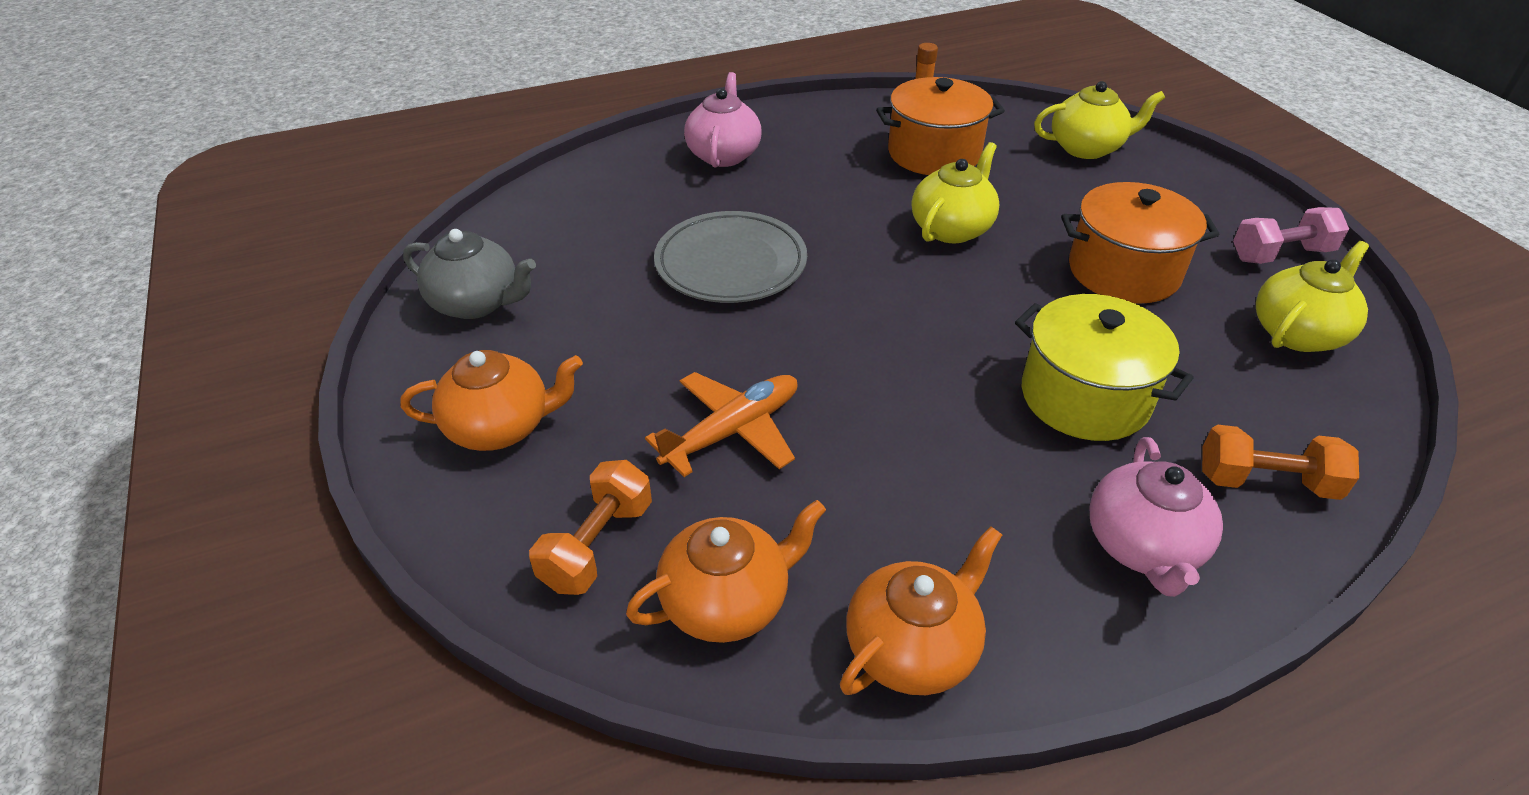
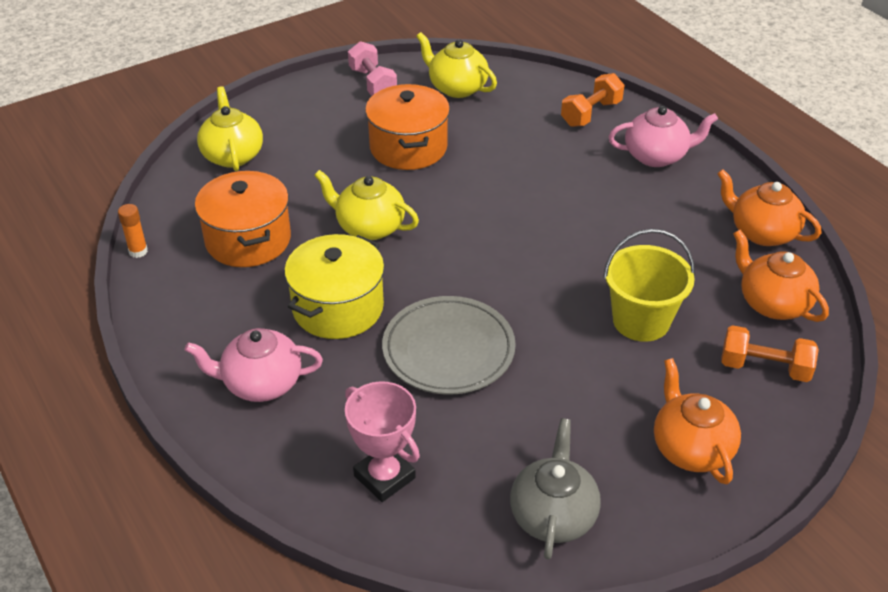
camera: 100 degrees left, 0 degrees up
orange plane [645,372,797,477] -> yellow bucket [603,229,695,342]
yellow pot [1015,294,1194,441] -> yellow pot moved to [284,234,384,339]
orange dumbbell [1202,425,1359,500] -> orange dumbbell turned 45 degrees clockwise [561,73,624,127]
none -> pink trophy [345,381,420,502]

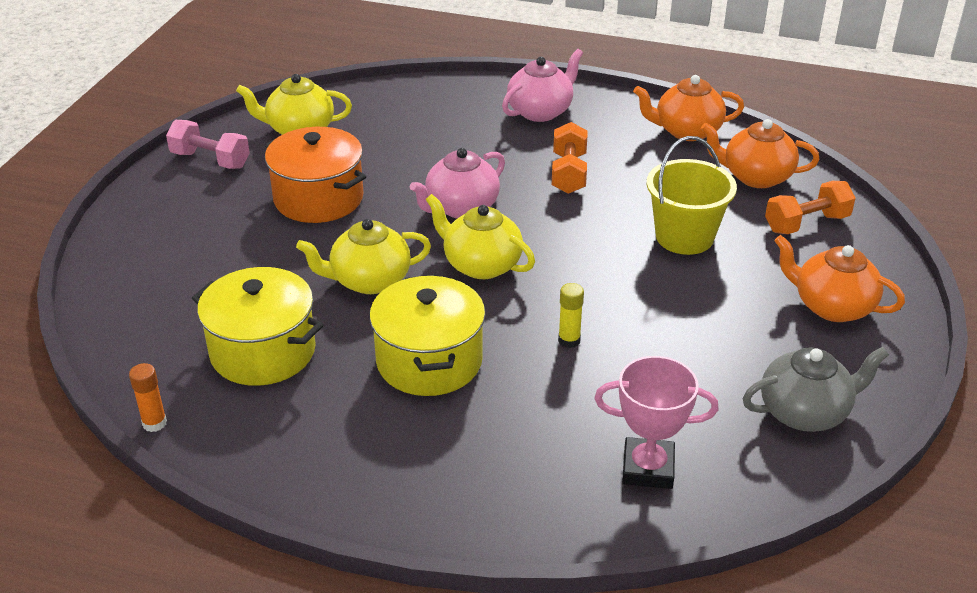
camera: 40 degrees left, 5 degrees down
pink teapot [184,328,323,402] -> pink teapot moved to [410,148,505,218]
orange pot [195,171,291,267] -> yellow pot [192,267,323,386]
yellow teapot [197,86,263,171] -> yellow teapot moved to [425,194,535,279]
grey plate [382,296,516,395] -> yellow glue stick [558,283,584,348]
grey teapot [510,418,601,560] -> grey teapot turned 105 degrees clockwise [743,347,889,432]
orange dumbbell [561,73,624,127] -> orange dumbbell moved to [552,122,587,194]

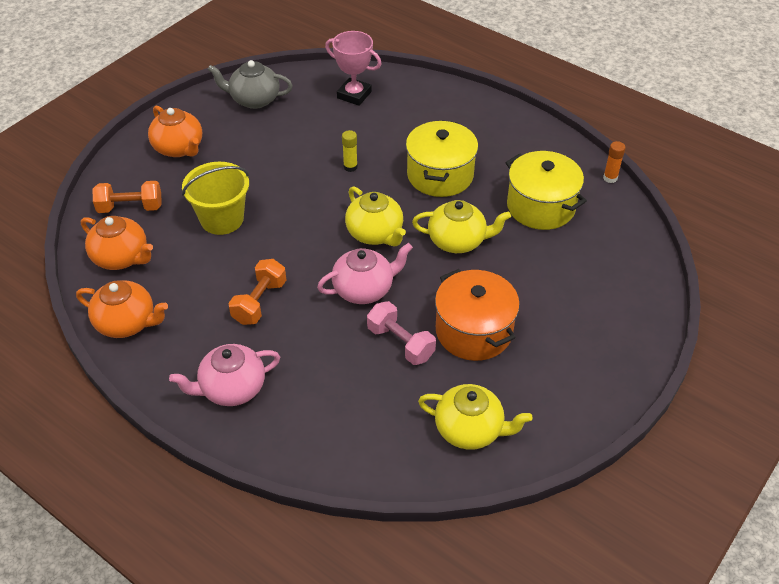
camera: 160 degrees left, 10 degrees up
pink dumbbell [166,120,250,169] -> pink dumbbell moved to [367,301,436,365]

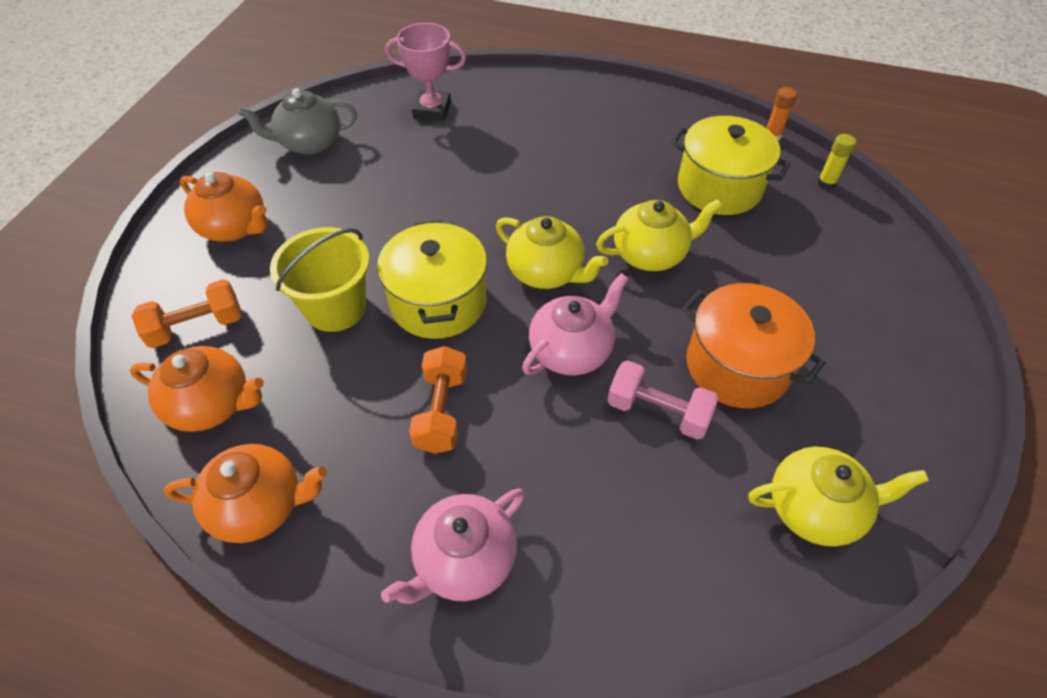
camera: 20 degrees left, 5 degrees up
yellow glue stick [342,130,358,172] -> yellow glue stick moved to [817,134,856,190]
yellow pot [406,120,478,197] -> yellow pot moved to [377,220,487,339]

